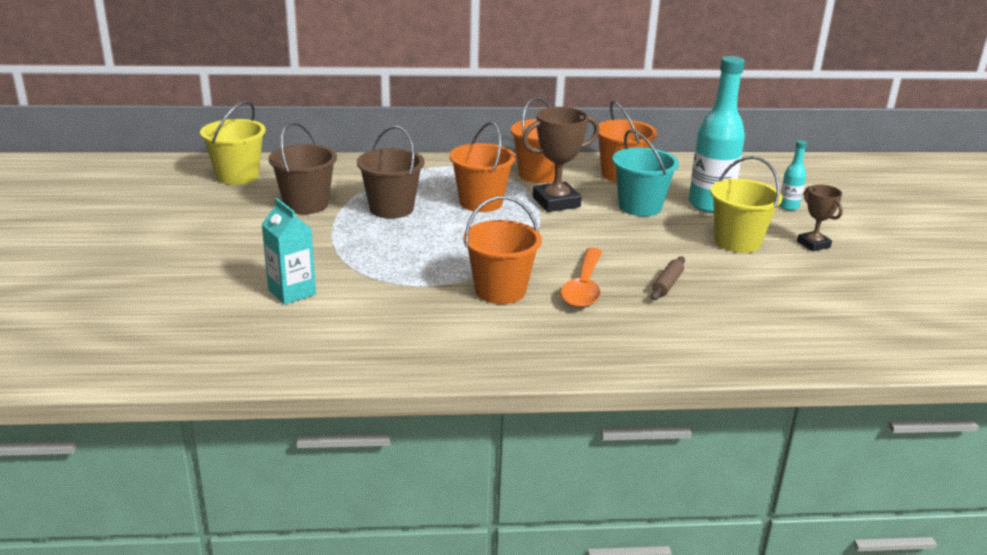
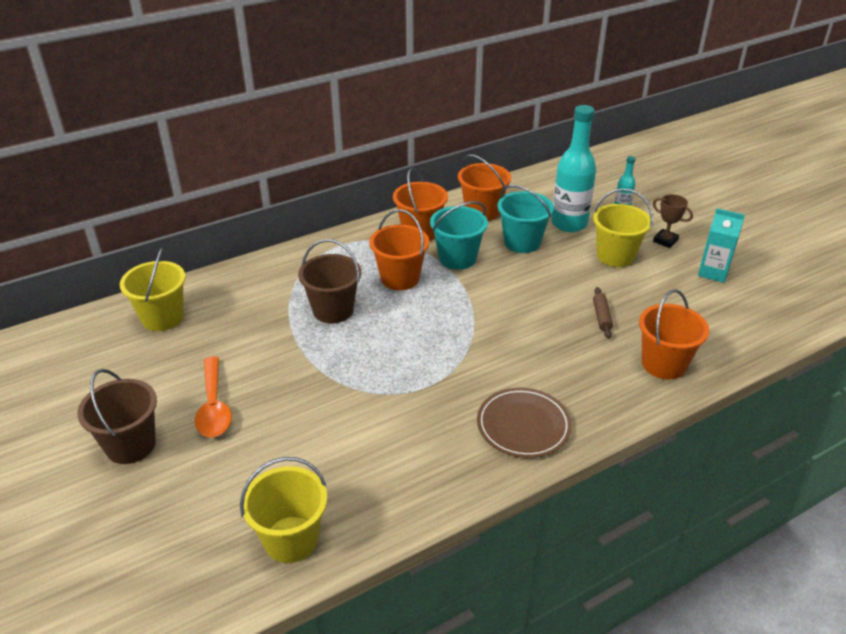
camera: 25 degrees left, 10 degrees up
turquoise carton [261,198,316,305] -> turquoise carton moved to [698,208,745,283]
brown bucket [269,122,337,214] -> brown bucket moved to [77,369,157,464]
orange bucket [463,196,542,304] -> orange bucket moved to [639,289,709,379]
brown trophy [522,107,600,212] -> turquoise bucket [430,201,488,270]
orange spoon [560,248,603,308] -> orange spoon moved to [195,357,232,437]
none -> yellow bucket [240,457,327,563]
none -> brown plate [477,388,572,458]

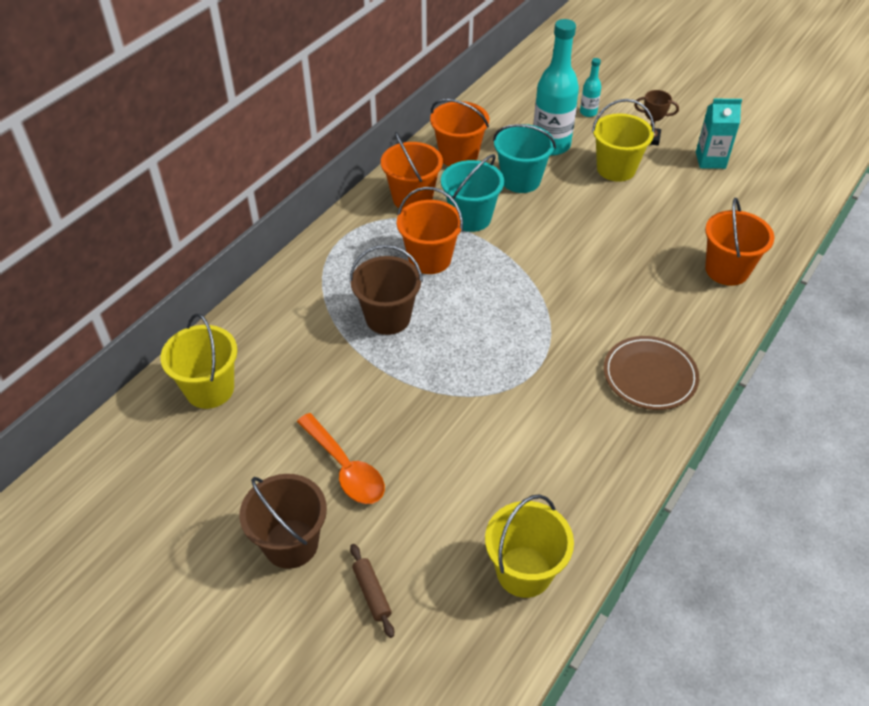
camera: 25 degrees left, 10 degrees up
brown rolling pin [593,287,613,339] -> brown rolling pin moved to [350,544,394,638]

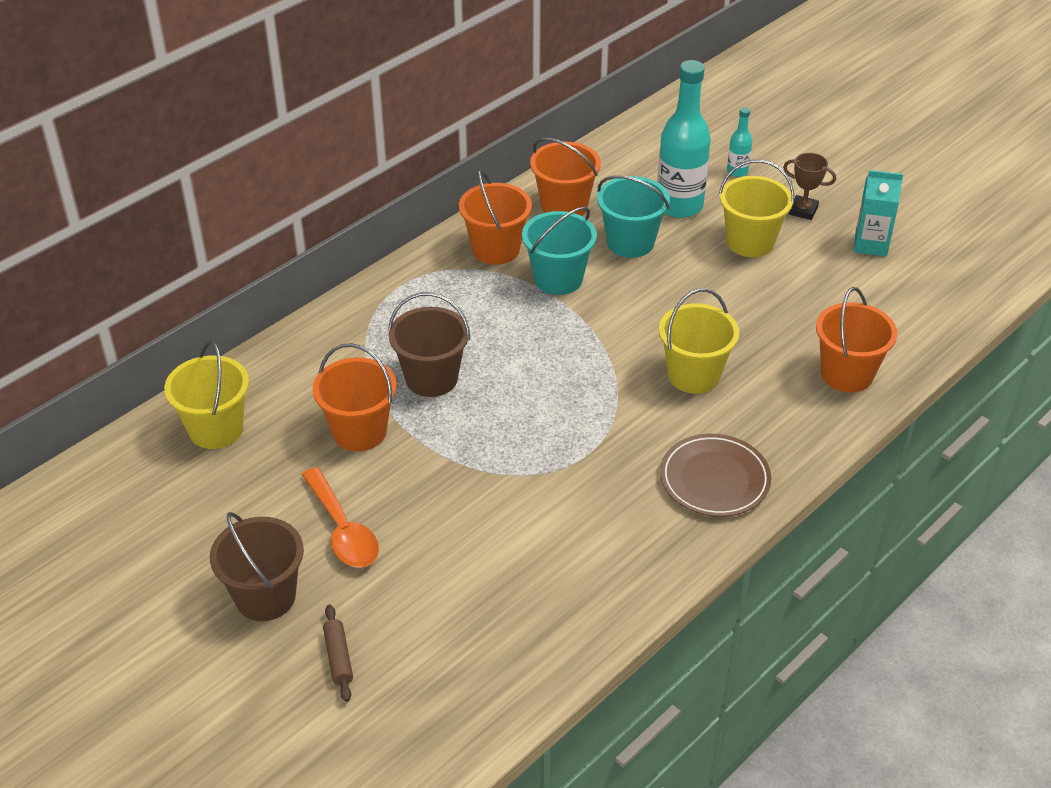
camera: 10 degrees right, 5 degrees down
orange bucket [397,187,463,274] -> orange bucket moved to [313,343,397,451]
yellow bucket [485,494,574,598] -> yellow bucket moved to [659,288,739,394]

